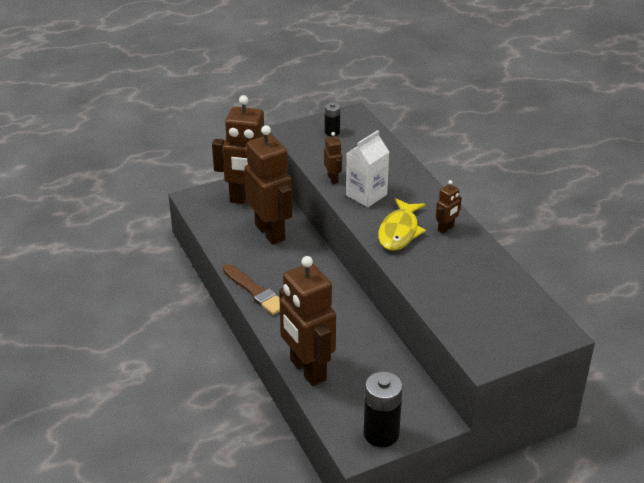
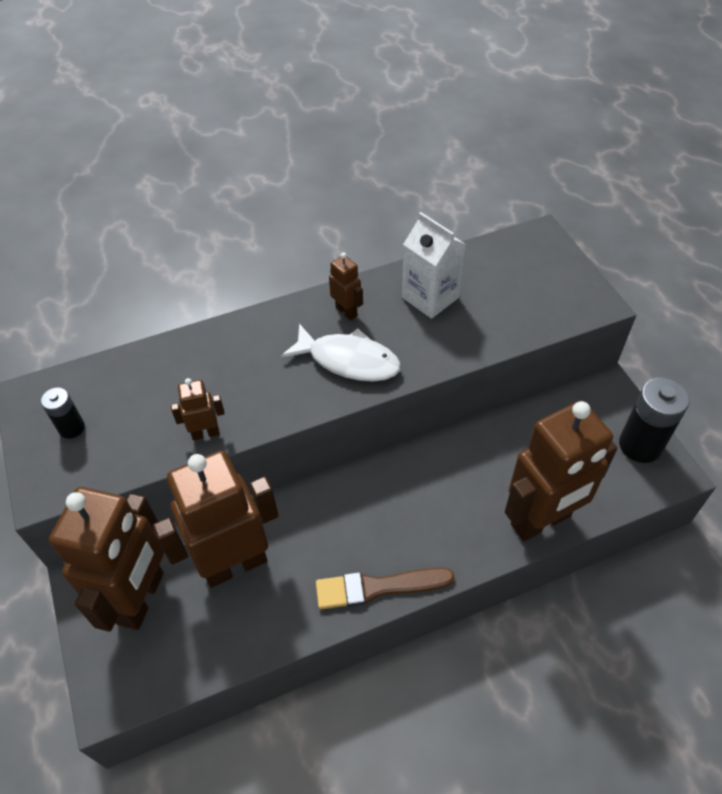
camera: 85 degrees left, 15 degrees up
brown brush [223,264,280,315] -> brown brush turned 150 degrees counterclockwise [316,568,455,609]
white carton [346,130,389,207] -> white carton moved to [402,212,466,319]
yellow fish [378,198,426,250] -> white fish [281,324,401,382]

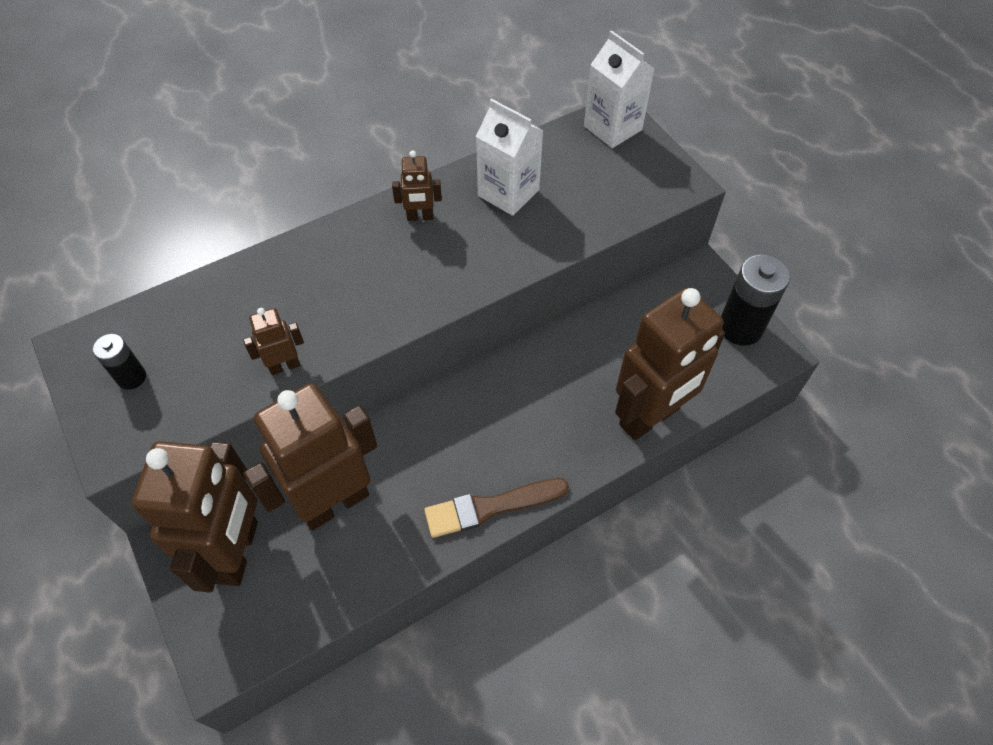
camera: 10 degrees left, 5 degrees up
white fish [281,324,401,382] -> none
brown robot [329,252,363,320] -> brown robot turned 135 degrees clockwise [392,151,442,221]
none -> white carton [584,30,655,148]

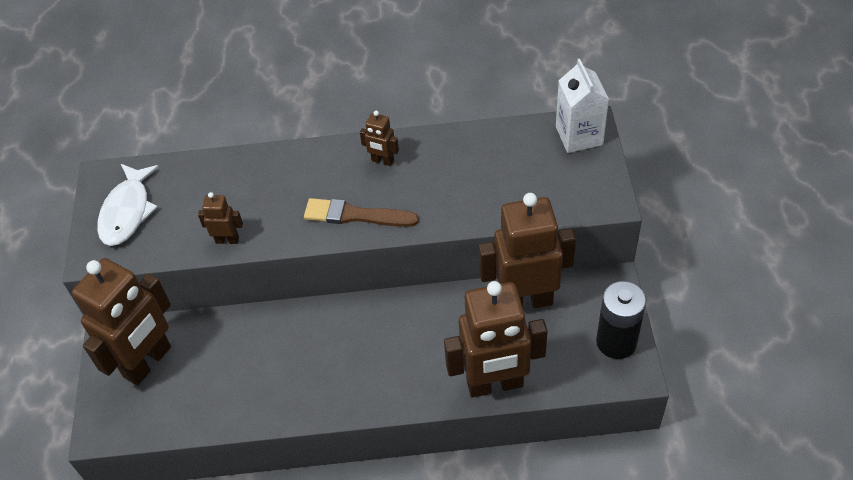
camera: 30 degrees right, 5 degrees down
black battery [92,334,146,390] -> white fish [97,164,159,246]
brown robot [243,383,377,530] -> brown robot moved to [479,193,576,308]
brown brush [424,478,569,538] -> brown brush moved to [304,198,419,227]
white carton [476,99,544,216] -> none

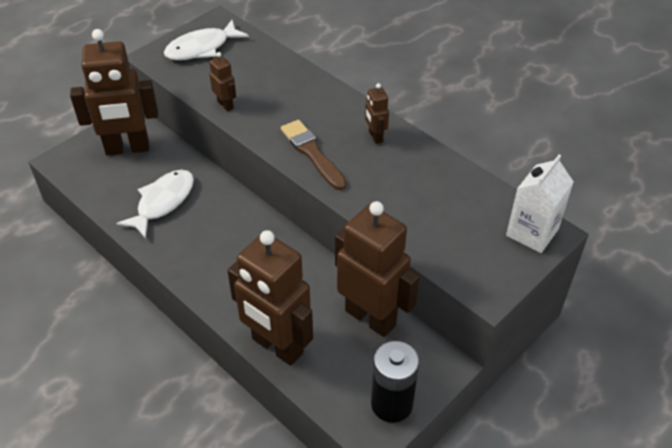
camera: 45 degrees right, 5 degrees down
none -> white fish [116,170,194,239]

